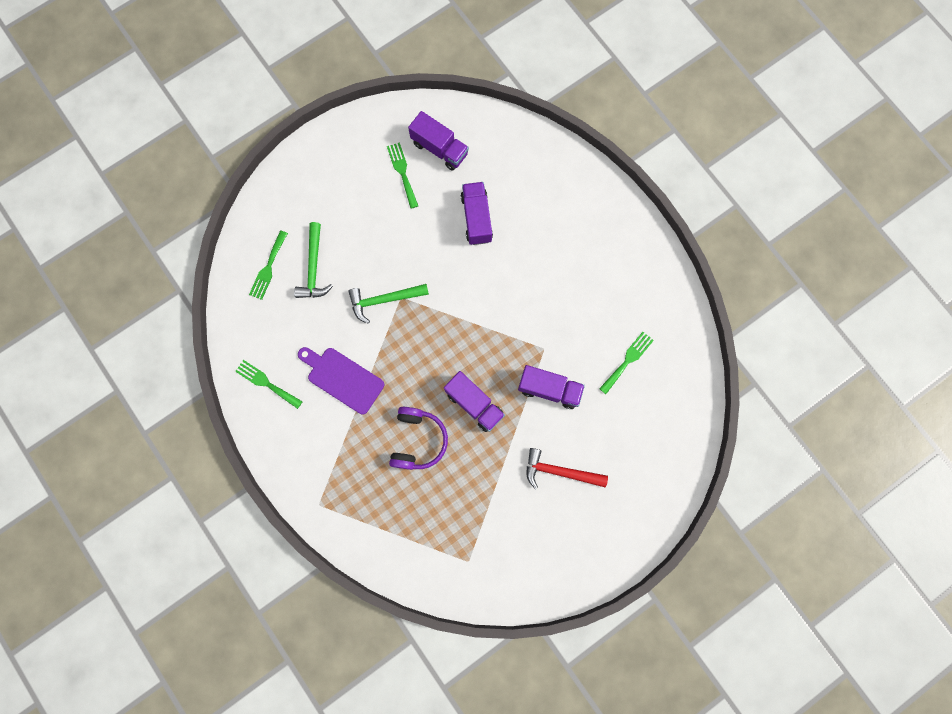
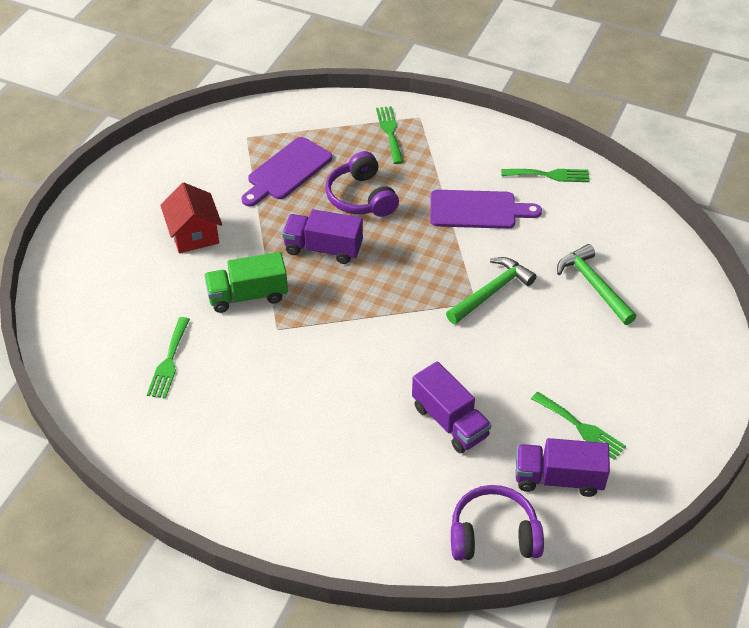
camera: 150 degrees right, 30 degrees down
green fork [249,230,288,300] -> green fork moved to [376,106,403,164]
purple truck [518,365,585,409] -> green truck [204,252,288,313]
red hammer [527,448,608,489] -> red house [160,182,222,253]
none -> purple cutting board [241,137,332,207]
none -> purple headphones [451,485,544,561]

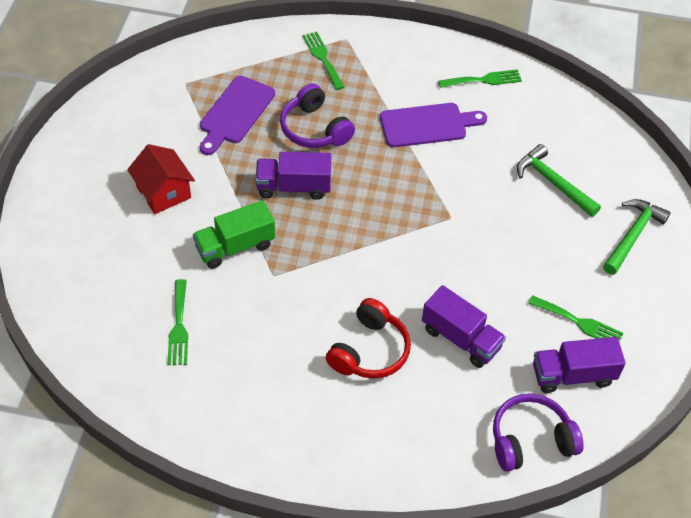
camera: 15 degrees left, 5 degrees up
green hammer [446,257,536,324] -> green hammer moved to [603,199,671,275]
none -> red headphones [326,298,411,379]

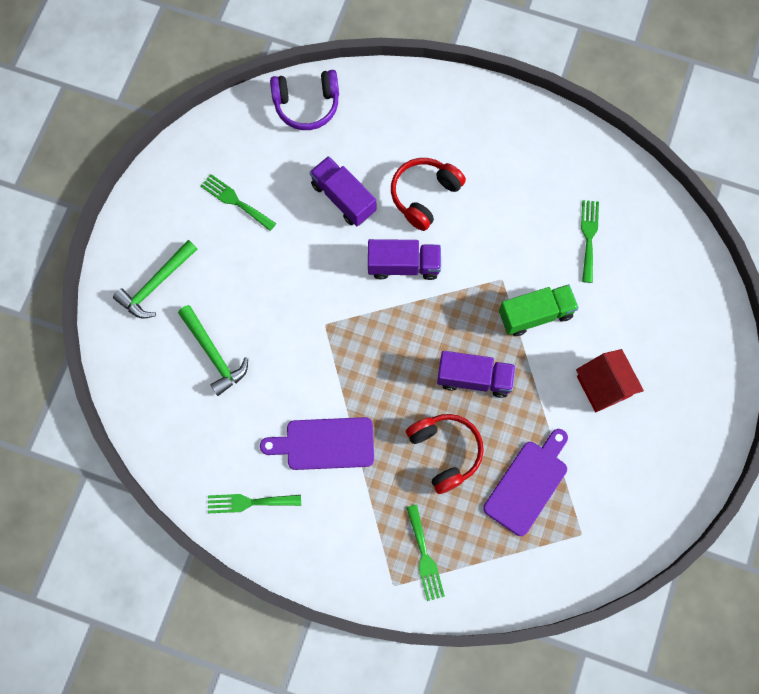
camera: 170 degrees left, 20 degrees up
purple headphones [280,83,355,148] -> red headphones [406,414,484,494]
purple truck [533,337,626,393] -> purple truck moved to [368,239,441,280]

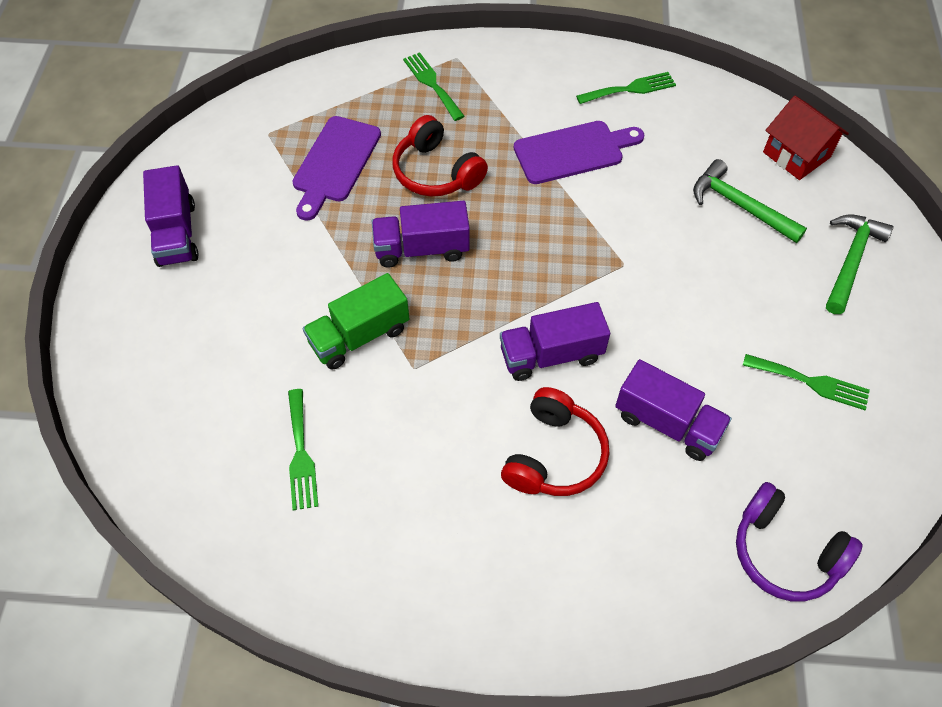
camera: 165 degrees right, 15 degrees down
purple headphones [270,70,339,130] -> purple headphones turned 120 degrees counterclockwise [736,482,863,601]
red house [576,349,644,412] -> red house moved to [763,96,849,180]
none -> purple truck [143,165,199,267]

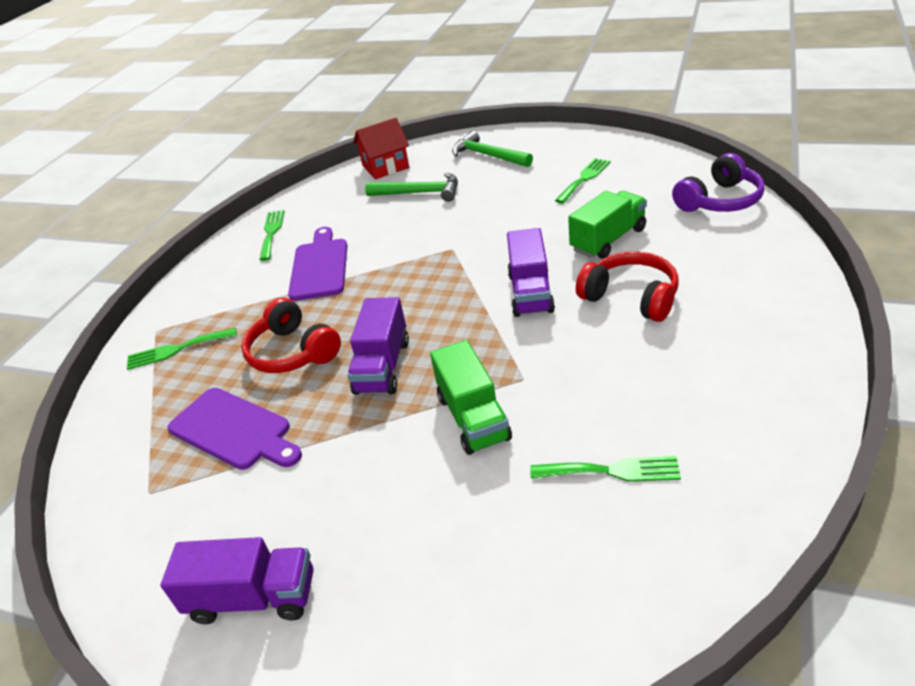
camera: 70 degrees left, 20 degrees down
red headphones [392,115,488,196] -> red headphones turned 75 degrees clockwise [241,297,341,373]
purple truck [615,359,732,461] -> green truck [568,191,647,259]
green hammer [693,159,807,243] -> green hammer turned 135 degrees counterclockwise [365,172,458,202]

